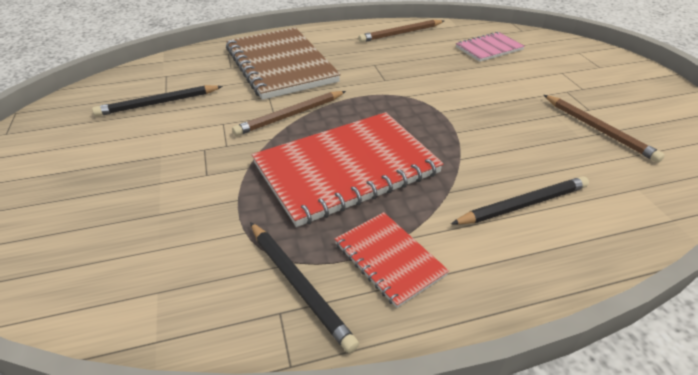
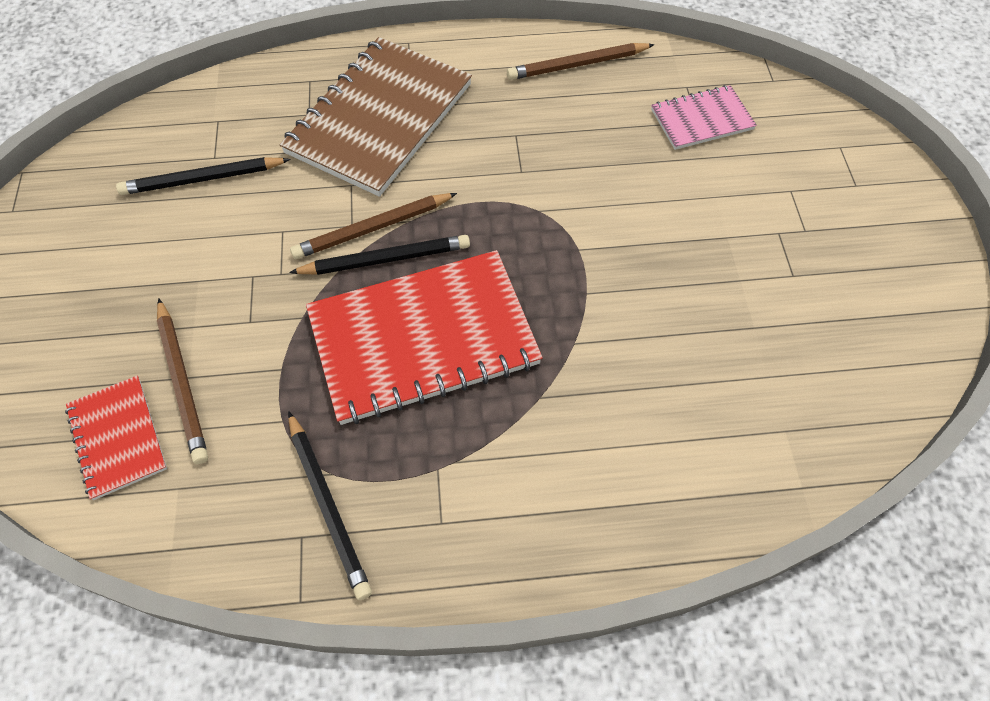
camera: 10 degrees right, 20 degrees up
brown notebook [226,27,341,100] -> brown notebook turned 45 degrees clockwise [280,37,472,197]
red notebook [335,212,449,308] -> red notebook moved to [65,376,167,500]
black pencil [451,176,589,225] -> black pencil moved to [289,235,470,275]
brown pencil [544,95,665,163] -> brown pencil moved to [157,298,208,464]

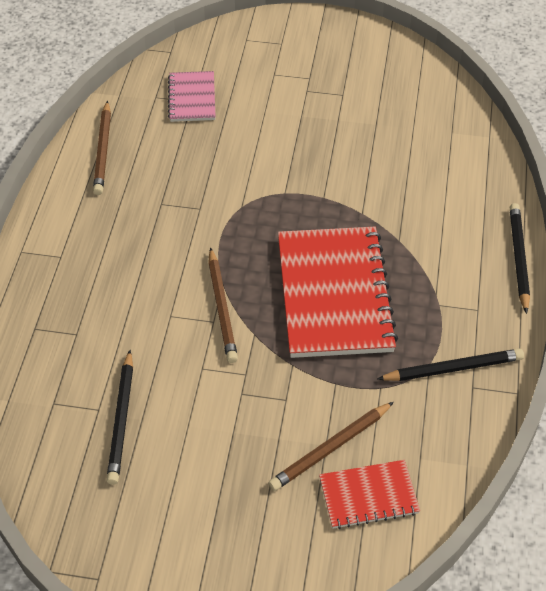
camera: 75 degrees left, 10 degrees down
brown pencil [157,298,208,464] -> brown pencil turned 150 degrees clockwise [268,402,394,491]
brown notebook [280,37,472,197] -> none
black pencil [289,235,470,275] -> black pencil moved to [510,203,530,314]

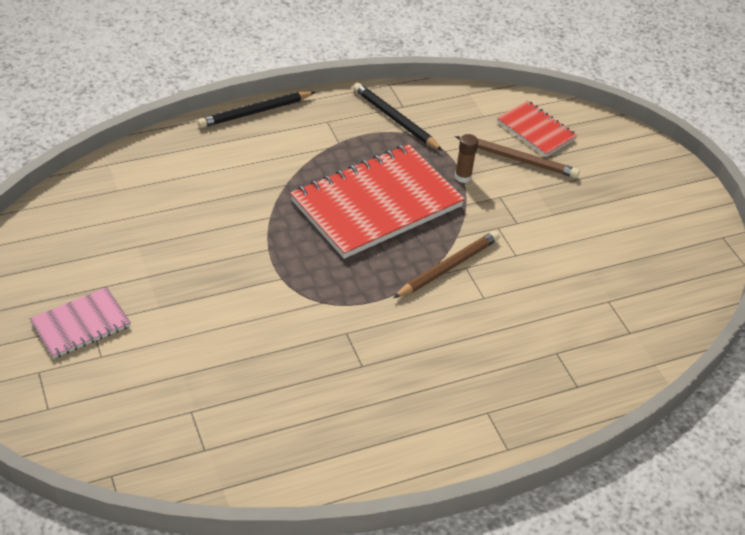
camera: 125 degrees left, 5 degrees down
brown pencil [93,101,111,195] -> none
black pencil [106,350,133,485] -> none
pink notebook [168,71,216,122] -> pink notebook moved to [30,287,131,359]
none -> brown glue stick [455,134,478,183]

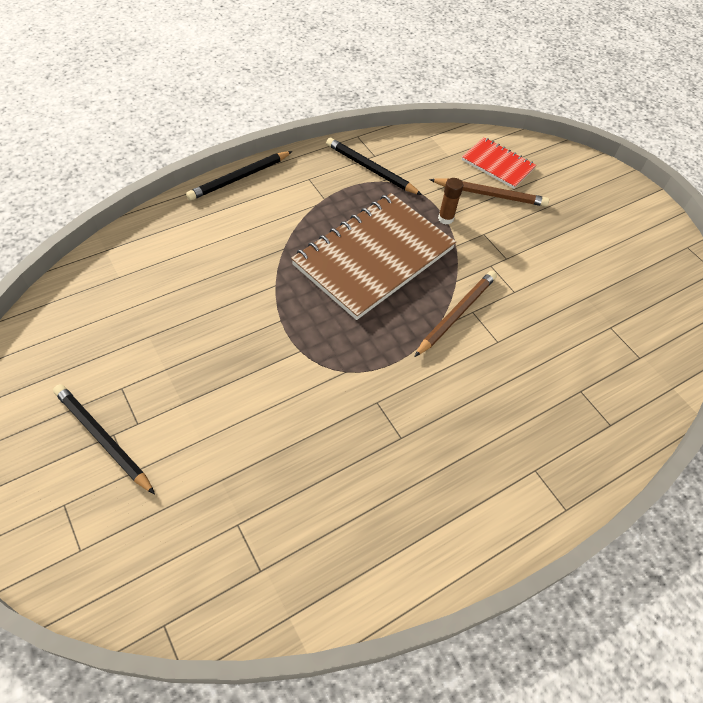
camera: 10 degrees left, 10 degrees up
pink notebook [30,287,131,359] -> black pencil [53,384,155,494]
red notebook [290,144,465,259] -> brown notebook [291,193,456,320]

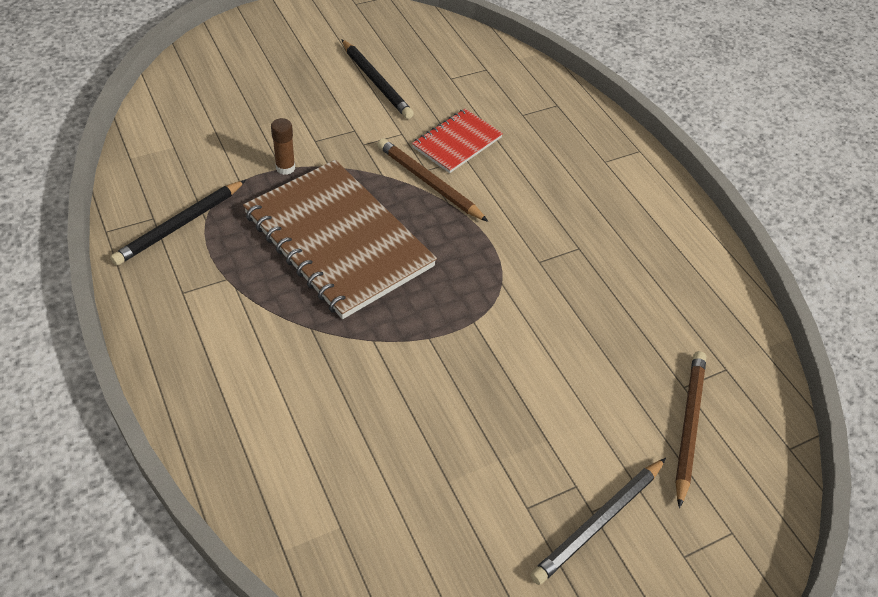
camera: 85 degrees left, 5 degrees down
black pencil [186,151,293,201] -> black pencil moved to [341,39,414,119]
brown pencil [429,178,549,207] -> brown pencil moved to [675,351,706,508]
red notebook [462,137,536,189] -> red notebook moved to [412,109,503,173]

